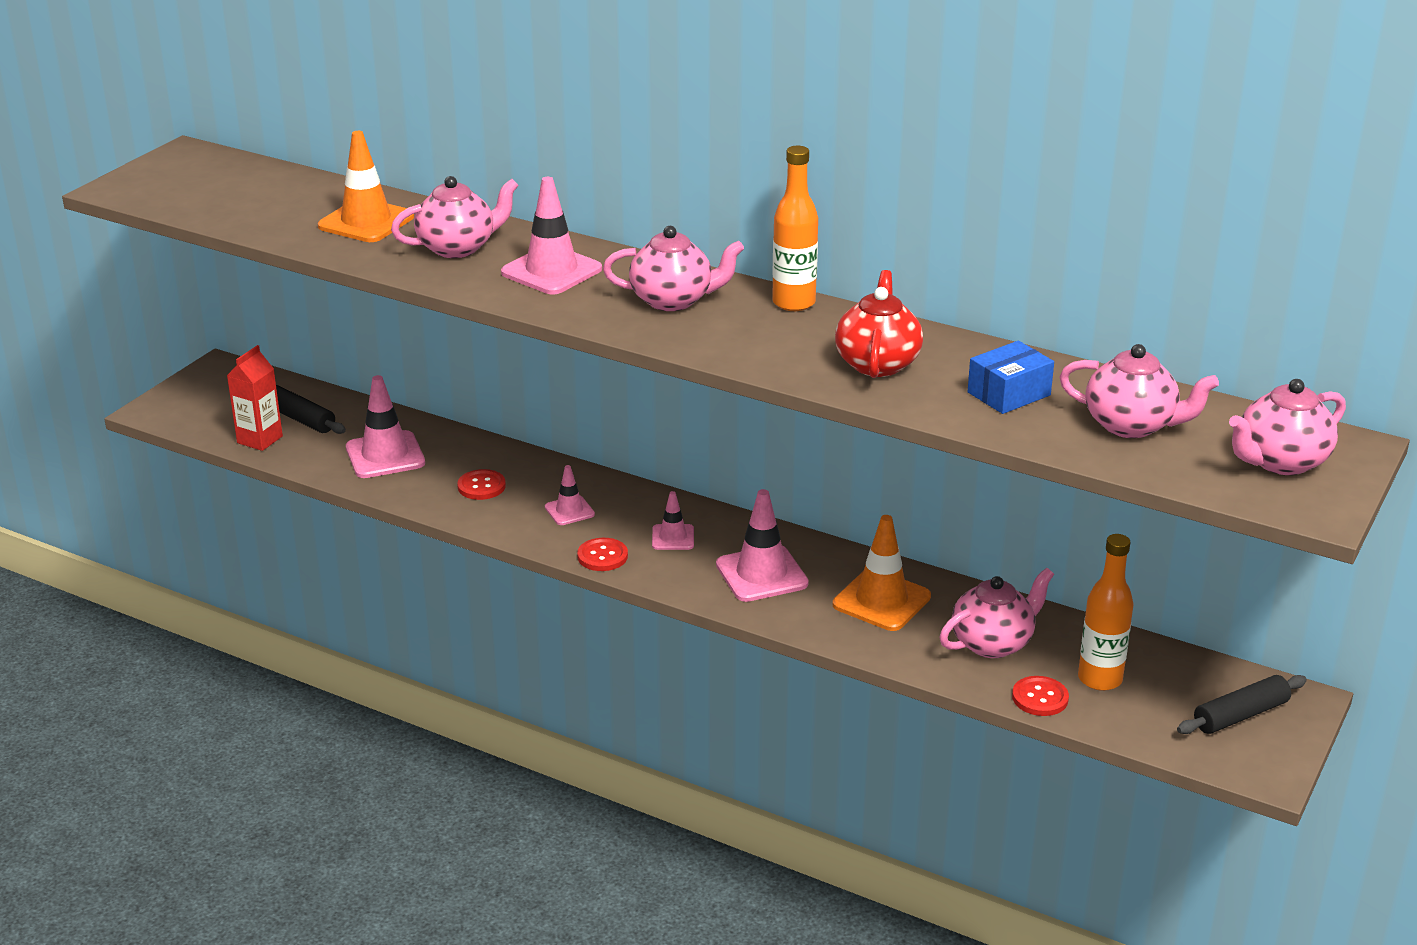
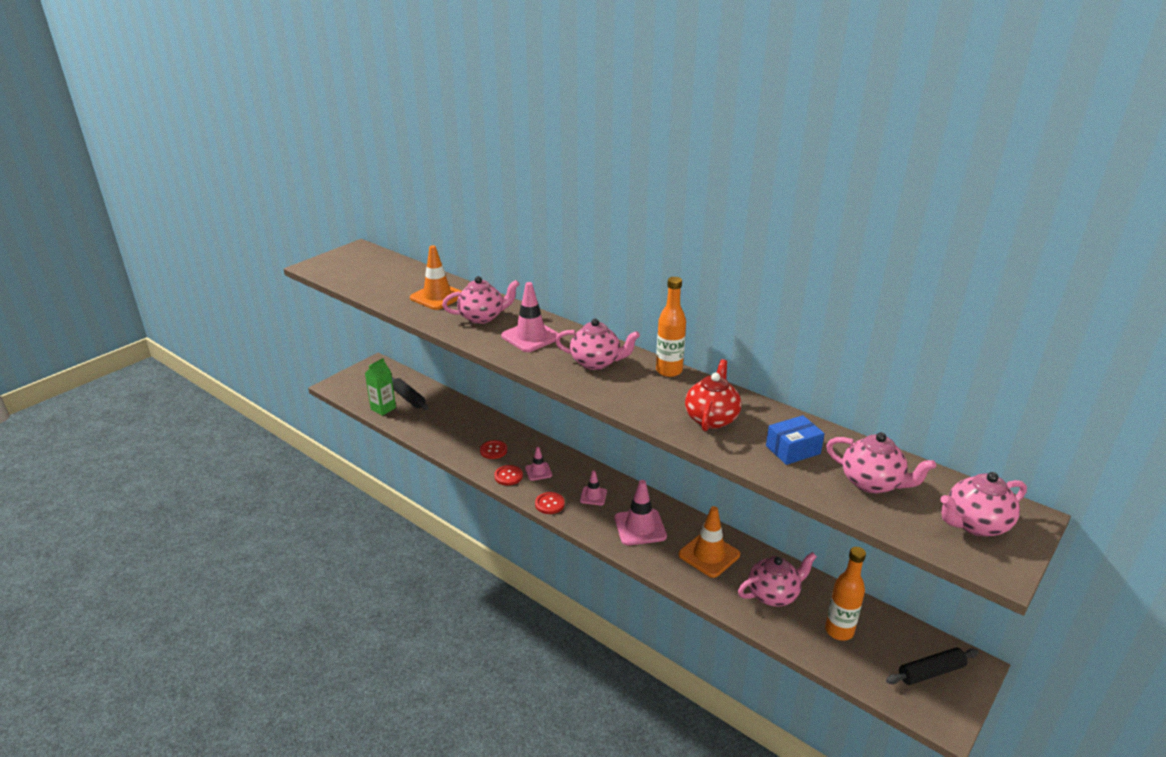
camera: 10 degrees right, 0 degrees up
red carton [227,345,283,451] -> green carton [365,358,396,416]
pink traffic cone [346,375,425,478] -> none
red button [1012,676,1069,716] -> red button moved to [494,465,523,486]

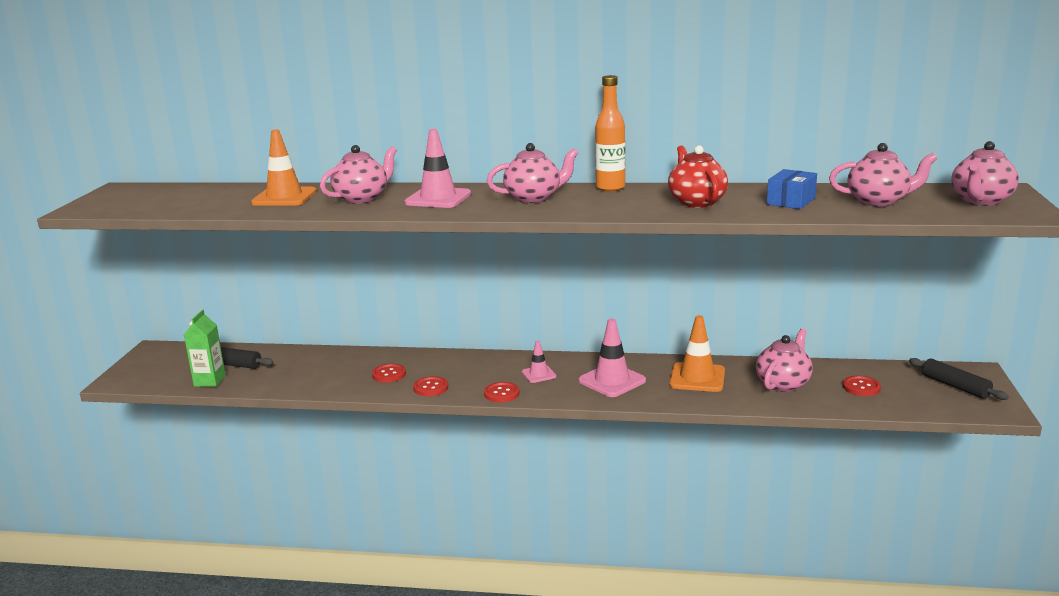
camera: 30 degrees left, 10 degrees down
pink traffic cone [525,447,552,481] -> none
orange bottle [825,547,866,641] -> red button [843,376,881,396]
black rolling pin [886,648,979,685] -> black rolling pin turned 75 degrees counterclockwise [909,358,1009,400]

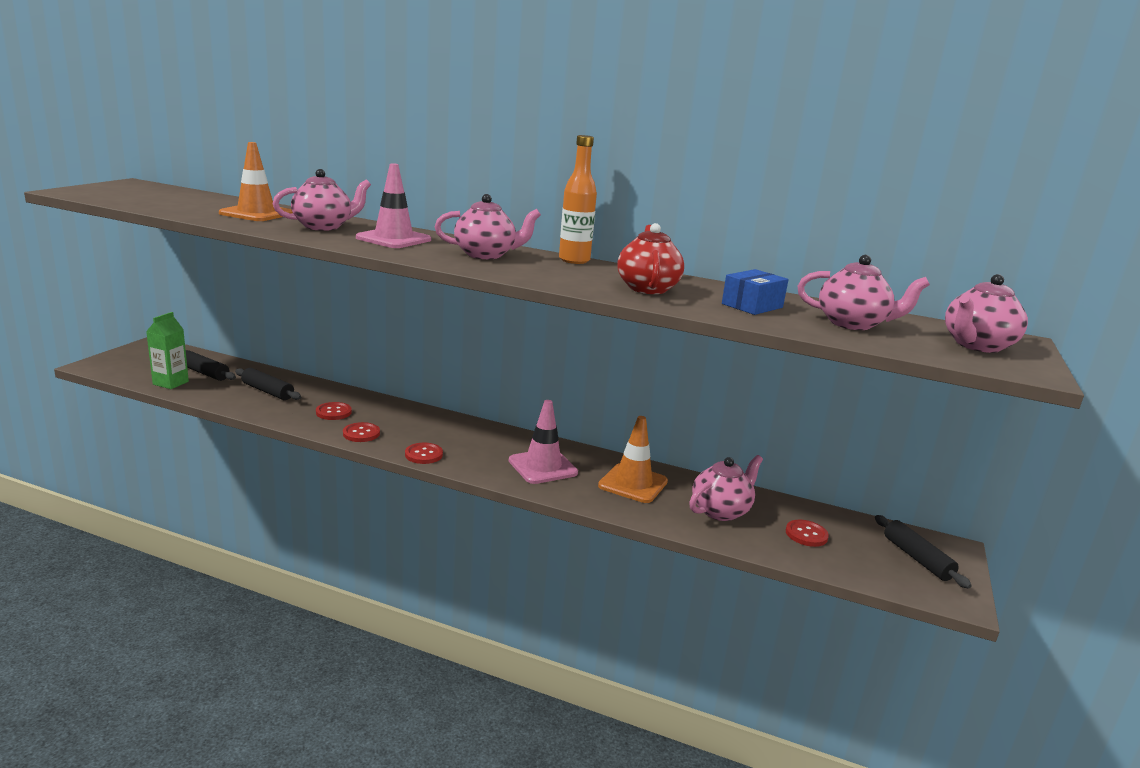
camera: 10 degrees right, 0 degrees up
pink traffic cone [522,340,556,383] -> none
none -> black rolling pin [235,368,301,400]

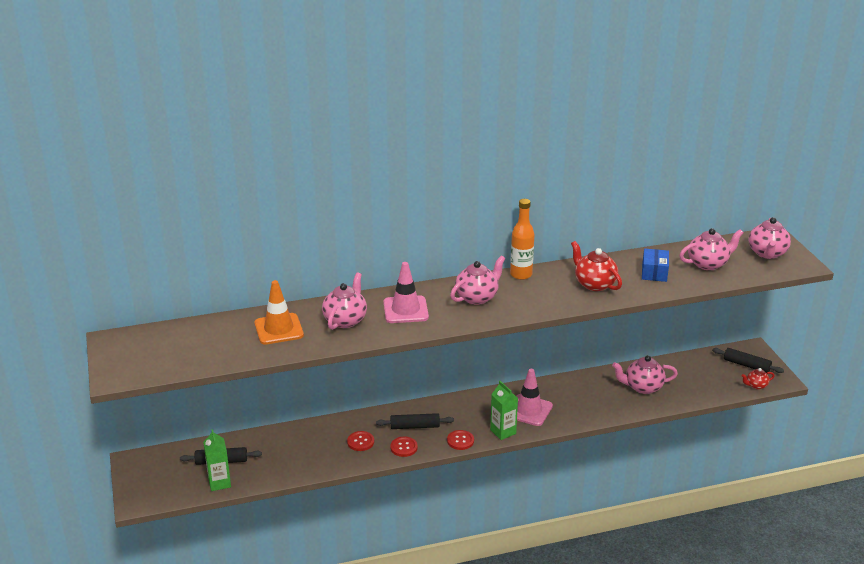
camera: 35 degrees left, 10 degrees up
black rolling pin [235,368,301,400] -> black rolling pin moved to [376,413,454,429]
orange traffic cone [598,416,668,503] -> none
pink teapot [689,455,763,521] -> pink teapot turned 105 degrees counterclockwise [612,355,678,394]
red button [786,519,829,547] -> none
none -> green carton [490,381,518,440]
none -> red teapot [741,368,775,390]

